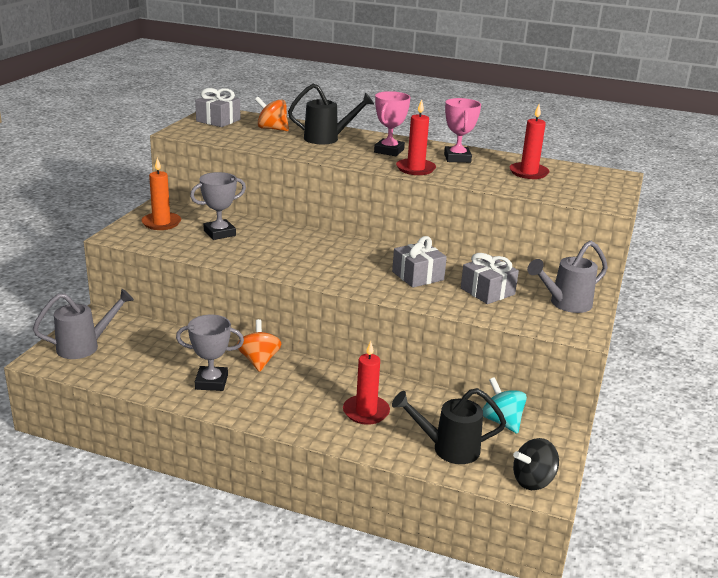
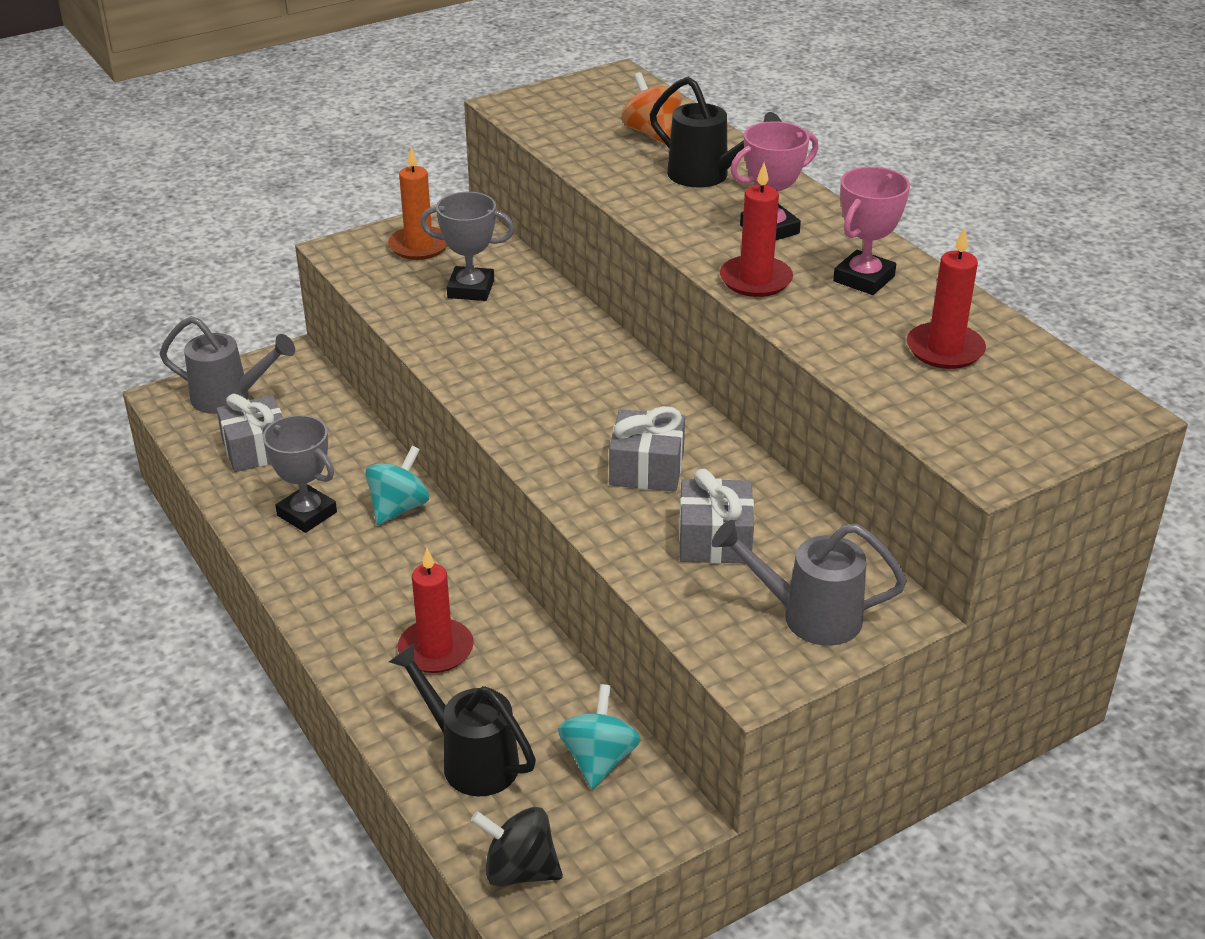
camera: 40 degrees right, 10 degrees up
grey gift [195,88,240,127] -> grey gift moved to [216,394,283,472]
orange spinning top [237,319,281,372] -> turquoise spinning top [365,446,429,525]

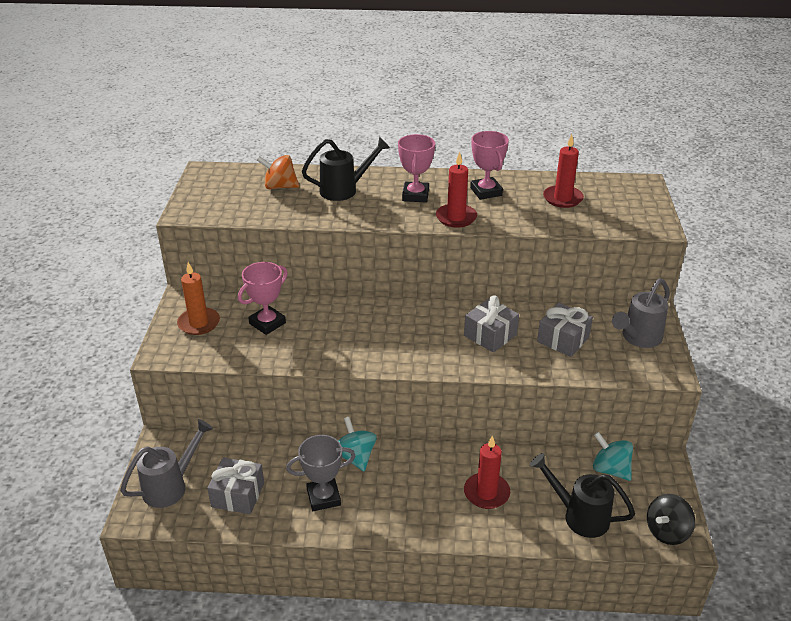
camera: 55 degrees left, 0 degrees up
black watering can [389,643,536,796] -> black watering can turned 45 degrees clockwise [530,453,635,538]
grey trophy [420,192,515,301] -> pink trophy [238,262,288,335]

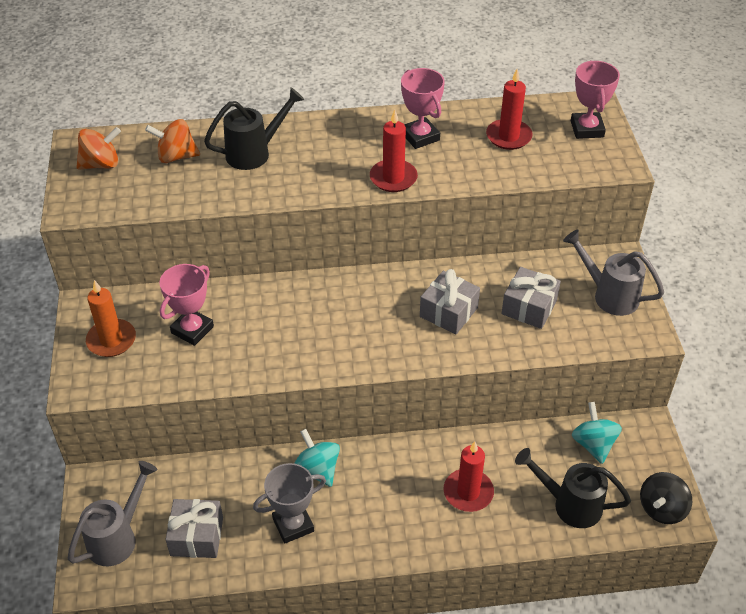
camera: 10 degrees left, 10 degrees up
pink trophy [398,134,435,203] -> pink trophy moved to [571,60,620,139]
turquoise spinning top [593,432,633,481] -> turquoise spinning top turned 45 degrees clockwise [572,402,622,464]
grey watering can [612,278,670,348] -> grey watering can turned 90 degrees clockwise [563,230,664,316]
none -> orange spinning top [76,127,121,169]

